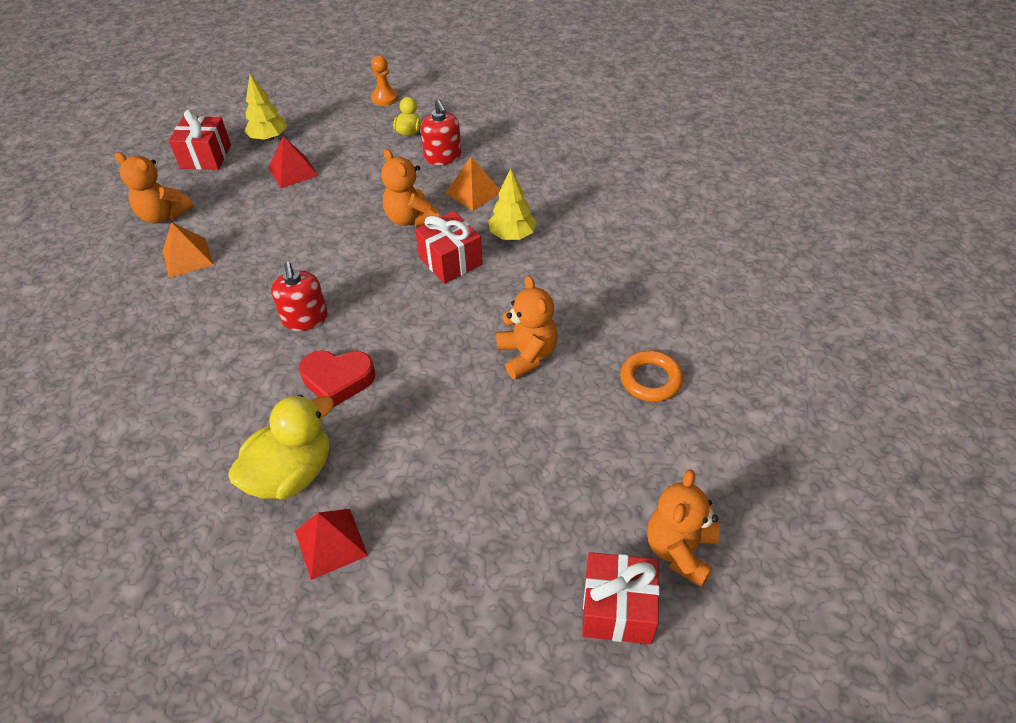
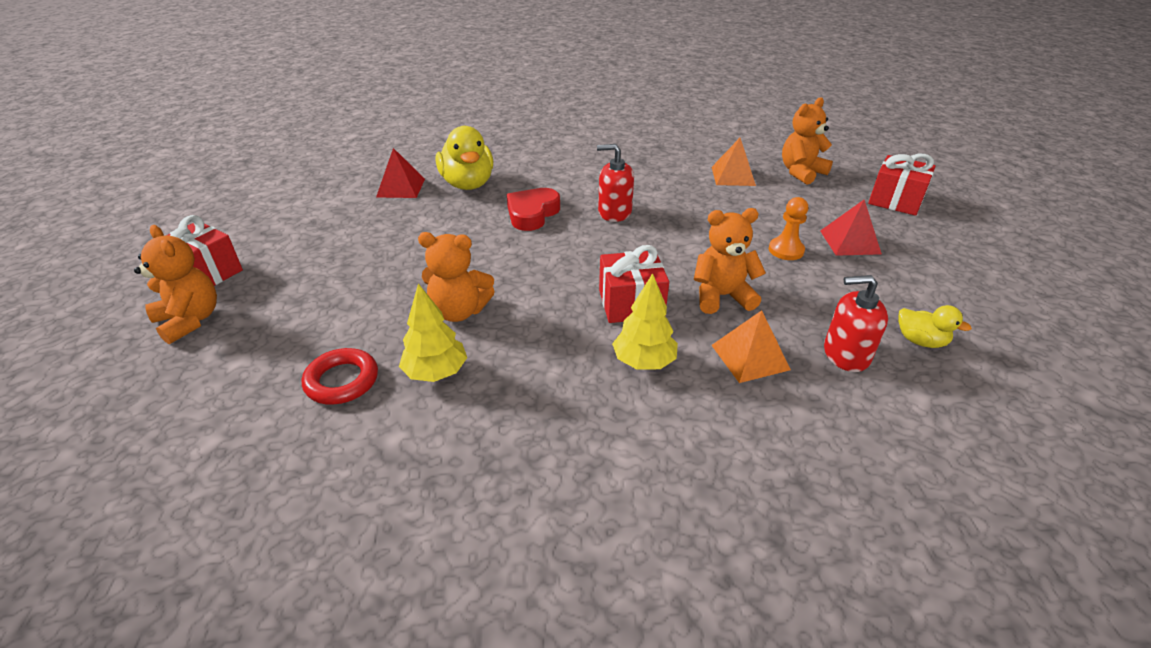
camera: 115 degrees right, 10 degrees down
yellow tree [244,74,287,141] -> yellow tree moved to [399,283,467,382]
orange pawn [371,55,398,106] -> orange pawn moved to [769,197,808,260]
orange ring [620,350,683,402] -> red ring [302,348,378,405]

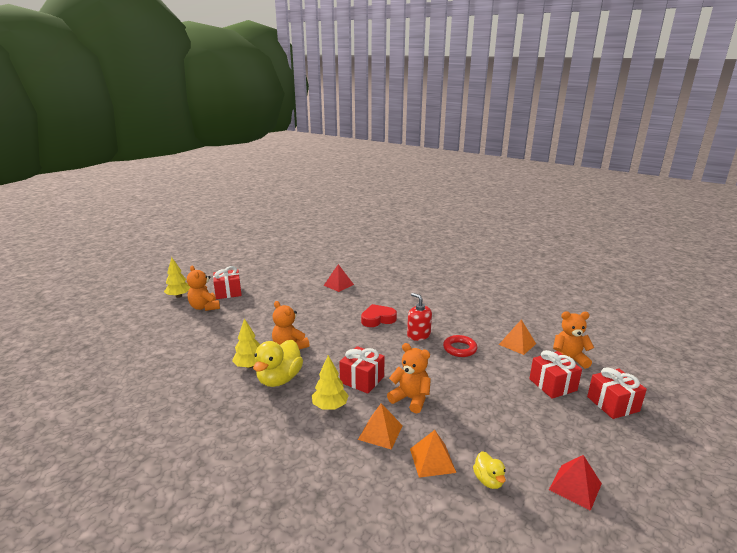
camera: 40 degrees right, 15 degrees down
orange teddy bear [134,225,217,344] -> orange teddy bear turned 150 degrees clockwise [187,266,220,311]
red ring [302,348,378,405] -> red ring moved to [443,335,477,357]
yellow duck [436,126,493,190] -> yellow duck moved to [253,340,303,387]
orange pawn [769,197,808,260] -> none
red pyramid [820,200,882,256] -> red pyramid moved to [549,455,602,511]
red soap dispenser [824,275,888,372] -> orange pyramid [410,430,456,478]
none -> yellow tree [164,257,191,298]
none -> red gift [529,350,582,399]

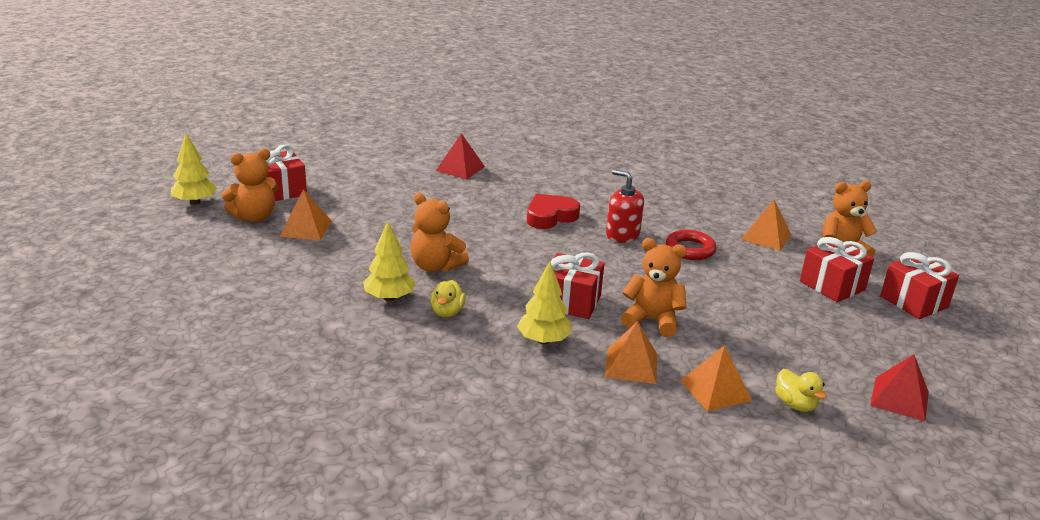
camera: 15 degrees left, 5 degrees up
orange teddy bear [187,266,220,311] -> orange teddy bear turned 75 degrees counterclockwise [222,149,278,222]
yellow duck [253,340,303,387] -> yellow duck [430,280,466,317], size x0.52
none -> orange pyramid [279,189,332,241]

